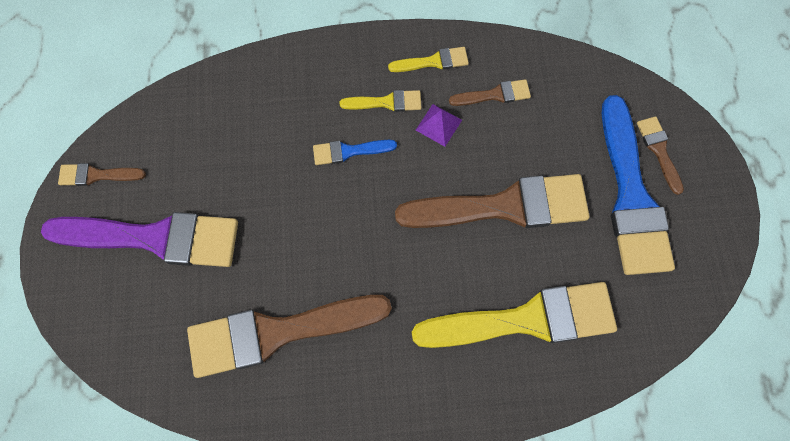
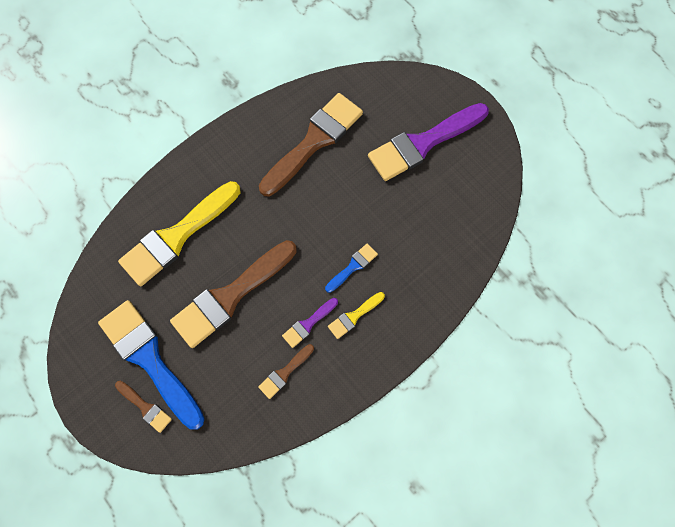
camera: 145 degrees right, 0 degrees up
brown brush [58,163,146,186] -> none
yellow brush [388,47,469,72] -> none
purple pyramid [416,104,462,147] -> purple brush [282,298,338,348]

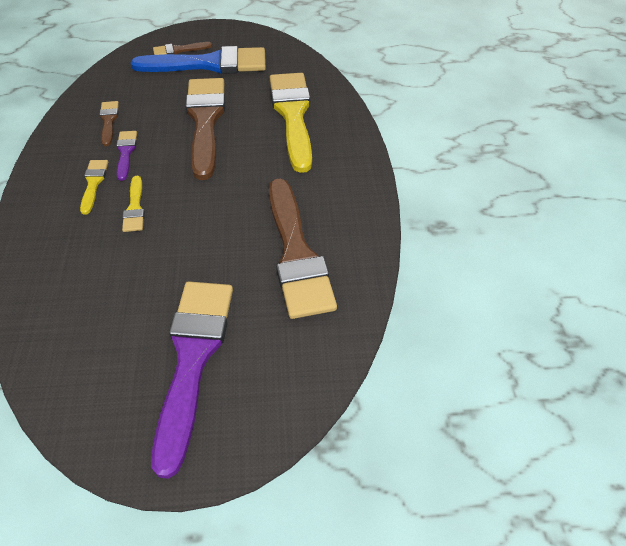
camera: 125 degrees right, 20 degrees down
blue brush [325,244,378,293] -> yellow brush [122,176,145,232]

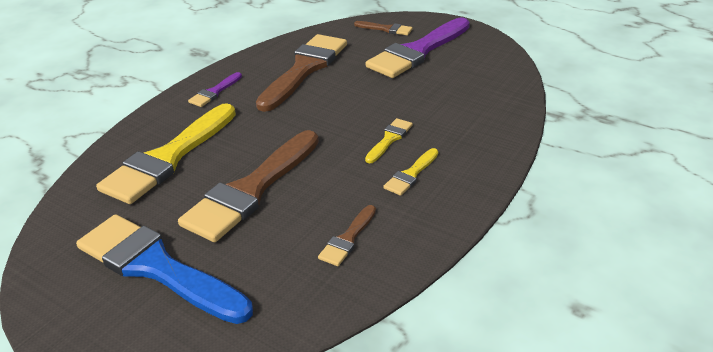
camera: 140 degrees left, 15 degrees down
purple brush [116,131,137,181] -> purple brush moved to [188,72,242,107]
brown brush [153,42,212,55] -> brown brush moved to [354,21,413,36]

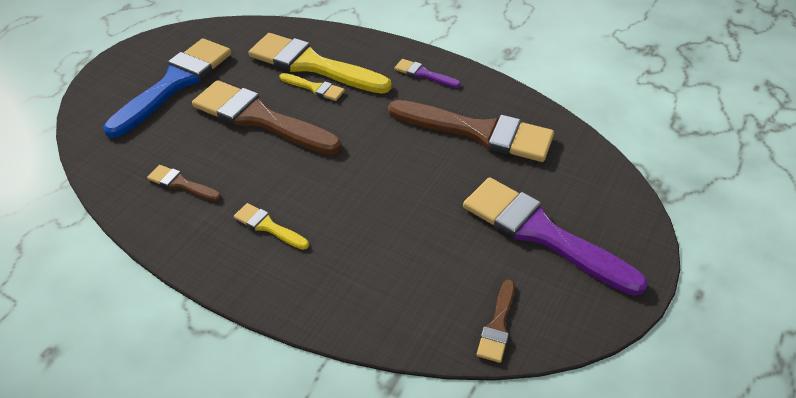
camera: 85 degrees right, 10 degrees up
brown brush [354,21,413,36] -> brown brush moved to [477,280,515,363]
yellow brush [365,118,413,163] -> yellow brush moved to [279,73,345,101]

